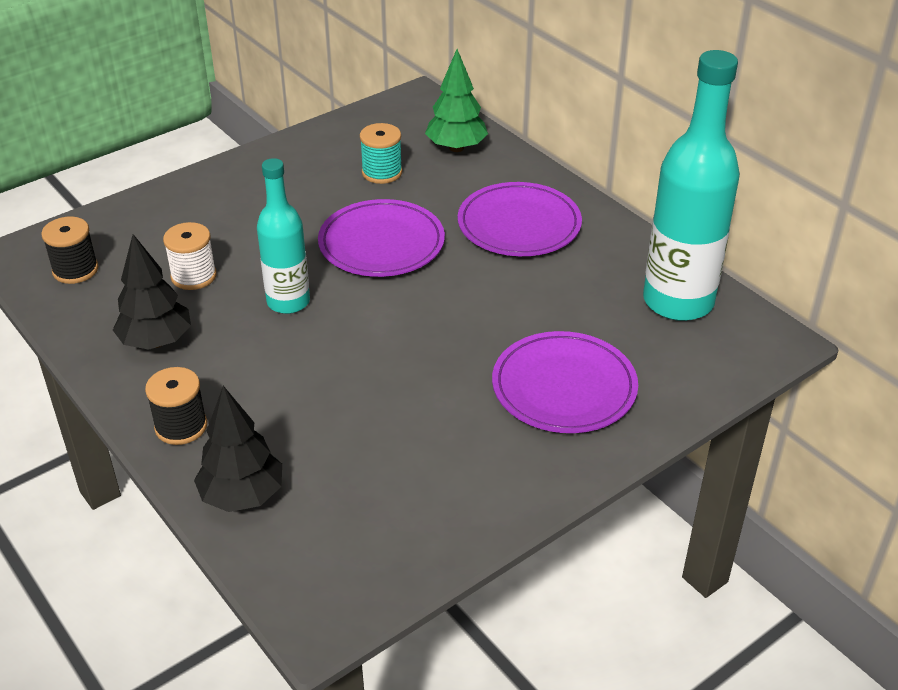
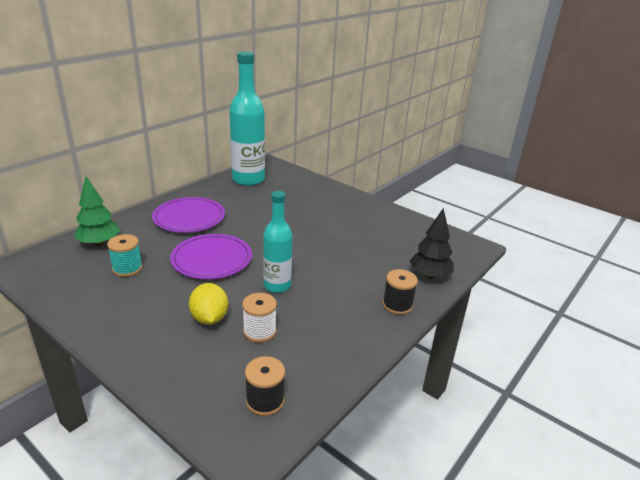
camera: 105 degrees left, 10 degrees down
black tree [113,234,191,350] -> none
purple plate [492,331,638,433] -> none
none -> yellow lemon [189,283,228,325]

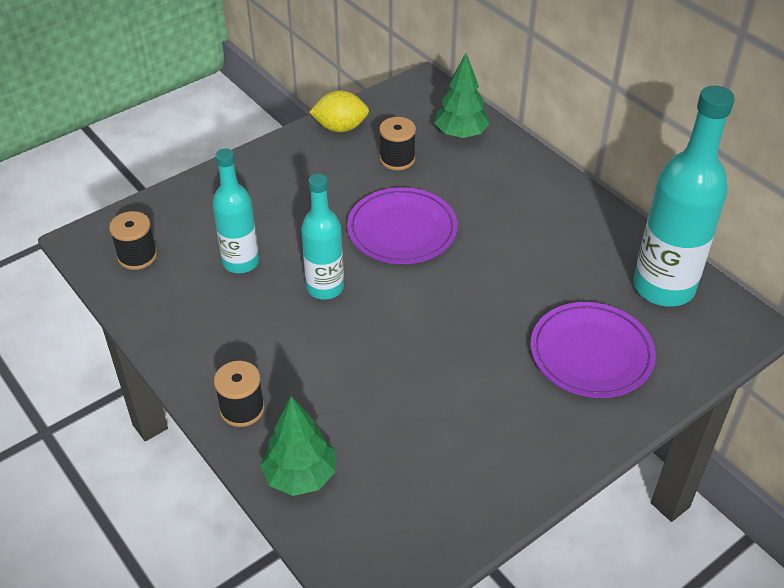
camera: 105 degrees right, 15 degrees up
turquoise spool [107,234,142,277] -> black spool [379,117,416,170]
purple plate [152,197,225,233] -> purple plate moved to [531,302,656,398]
yellow lemon [189,283,228,325] -> yellow lemon moved to [309,90,369,132]
white spool [242,293,277,343] -> turquoise bottle [212,149,259,273]
black tree [409,208,454,279] -> green tree [260,396,336,496]

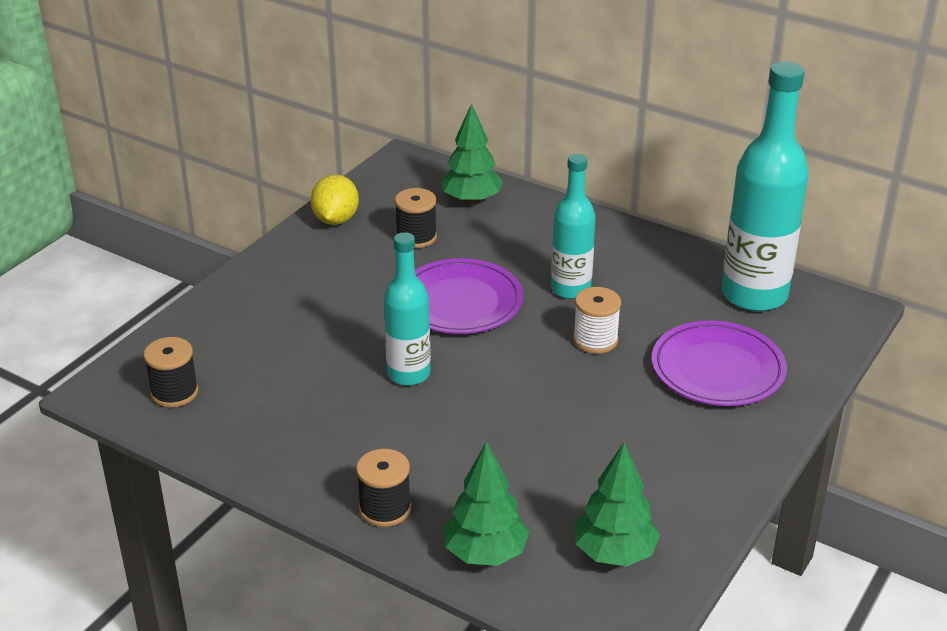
camera: 20 degrees left, 10 degrees down
turquoise bottle [212,149,259,273] -> turquoise bottle moved to [551,154,596,299]
yellow lemon [309,90,369,132] -> yellow lemon turned 60 degrees counterclockwise [311,175,359,225]
none -> white spool [573,287,621,354]
none -> green tree [575,442,660,566]

